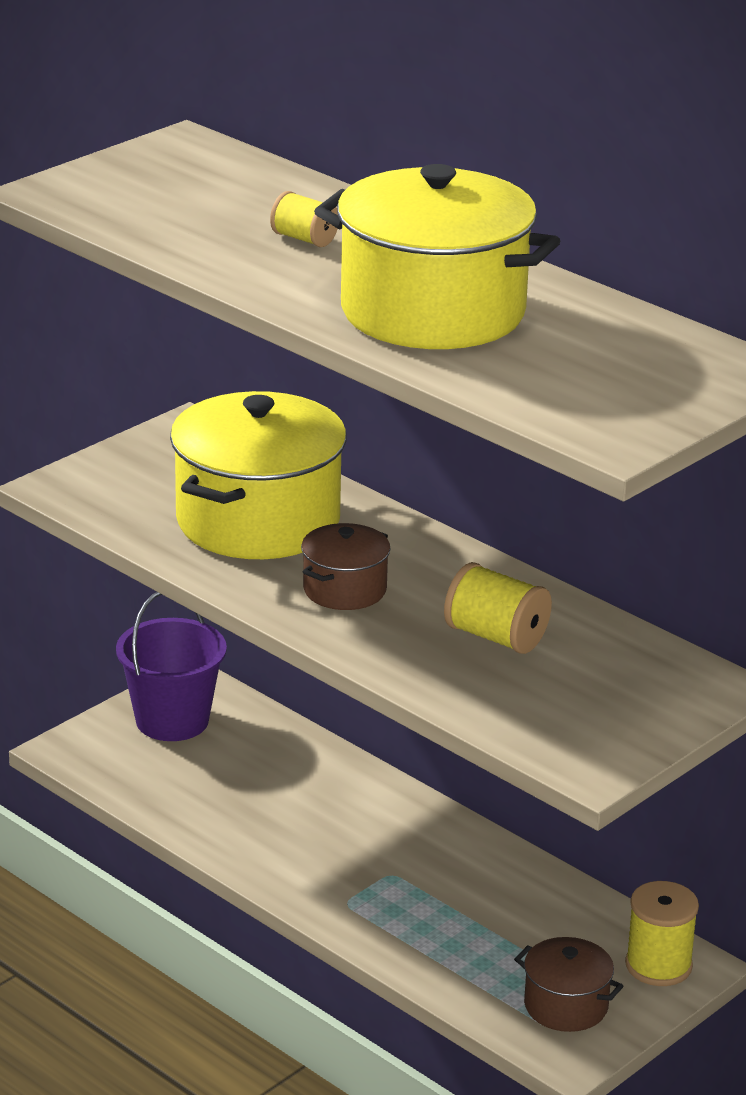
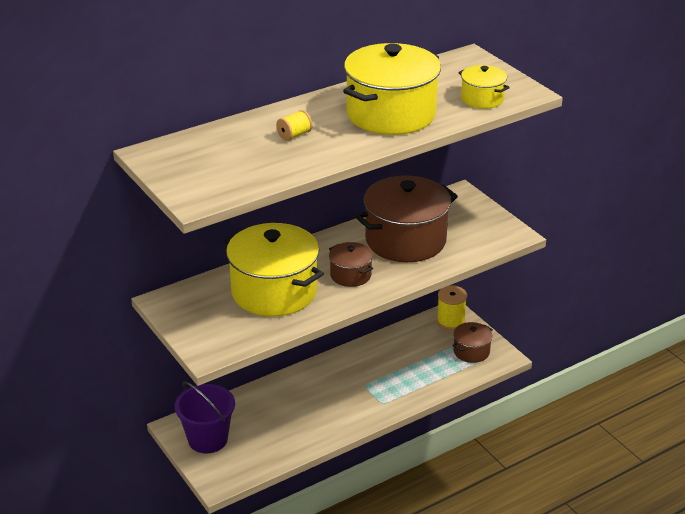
camera: 75 degrees left, 5 degrees up
yellow spool [444,562,552,654] -> brown pot [355,175,458,262]
none -> yellow pot [459,65,510,109]

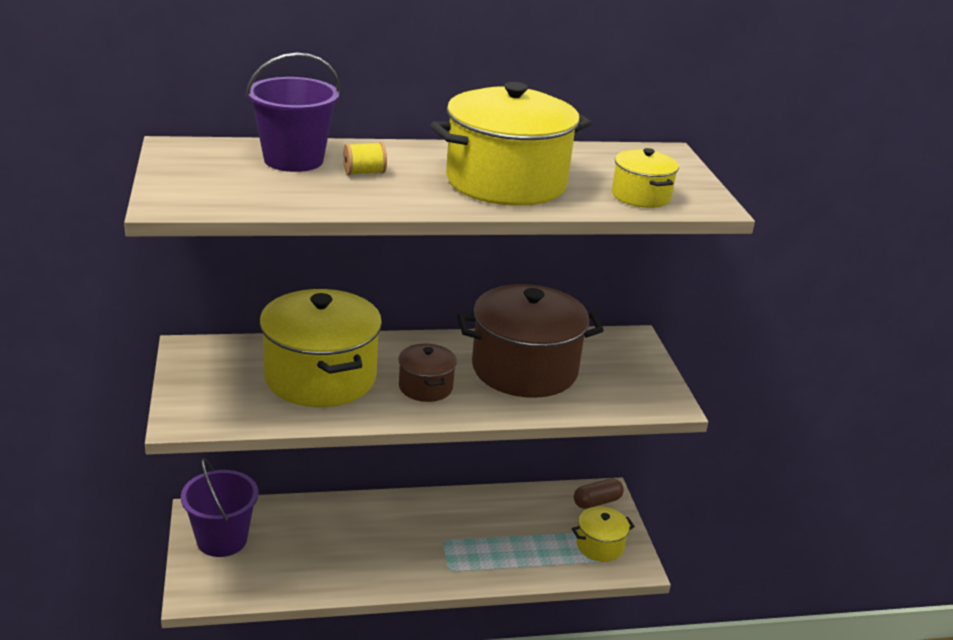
camera: 20 degrees right, 5 degrees down
yellow spool [437,286,467,330] -> brown capsule [574,478,624,509]
brown pot [452,322,493,363] -> yellow pot [572,506,635,562]
none -> purple bucket [246,52,340,172]

